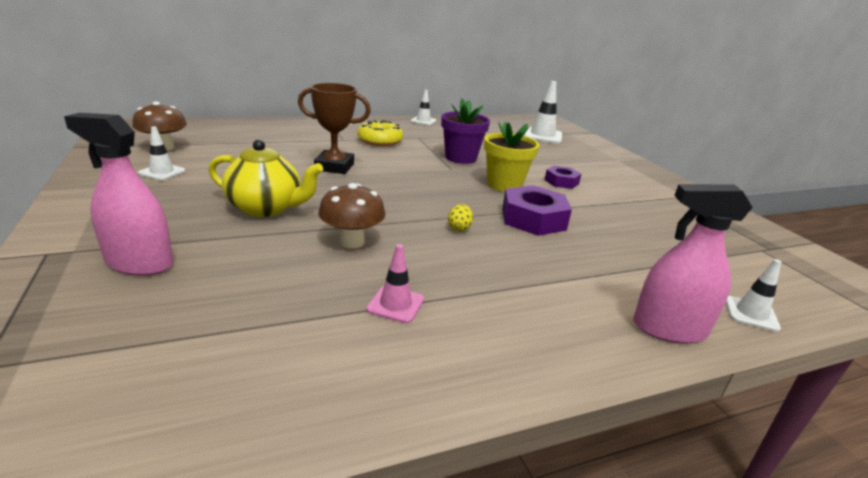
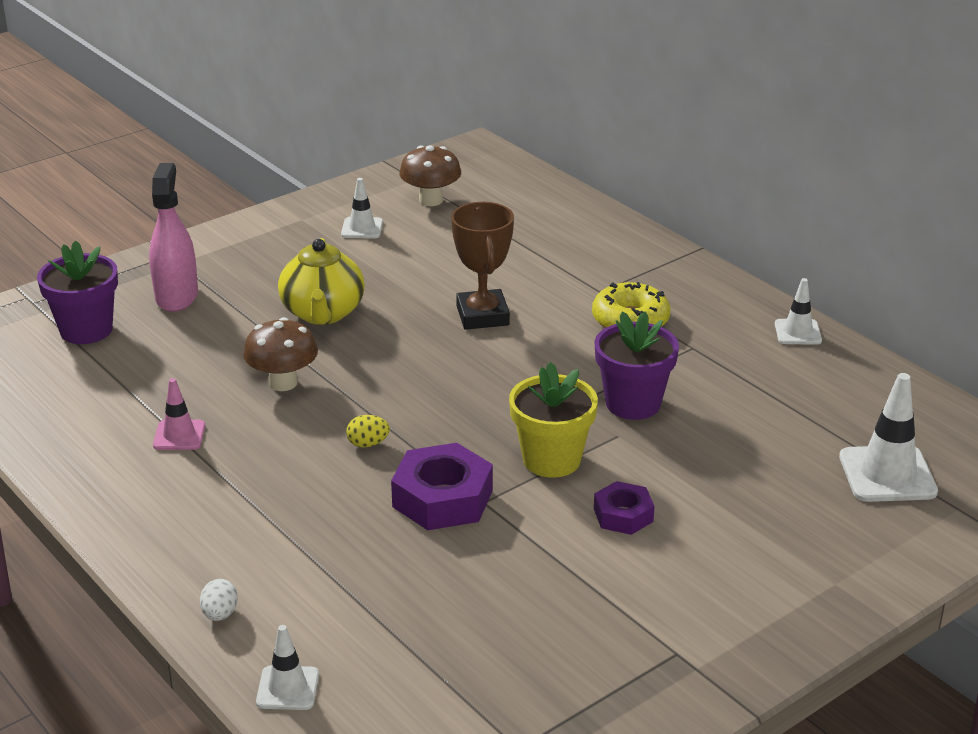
camera: 75 degrees right, 5 degrees up
pink spray bottle [633,184,753,344] -> white egg [200,579,238,621]
none -> purple flower pot [37,241,118,344]

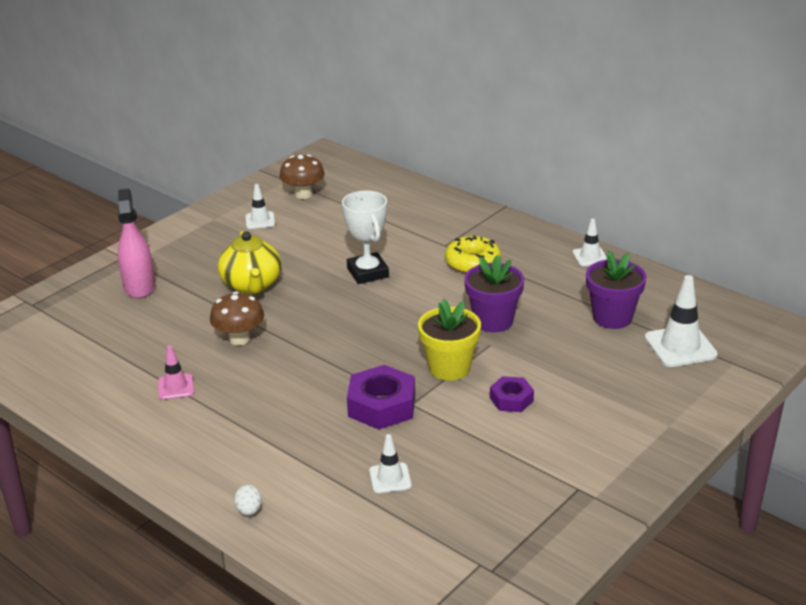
camera: 10 degrees left, 0 degrees up
purple flower pot [37,241,118,344] -> purple flower pot moved to [586,251,647,329]
white traffic cone [256,625,319,710] -> white traffic cone moved to [369,434,412,493]
yellow egg [346,415,390,448] -> none
brown trophy [451,202,514,330] -> white trophy [342,191,389,284]

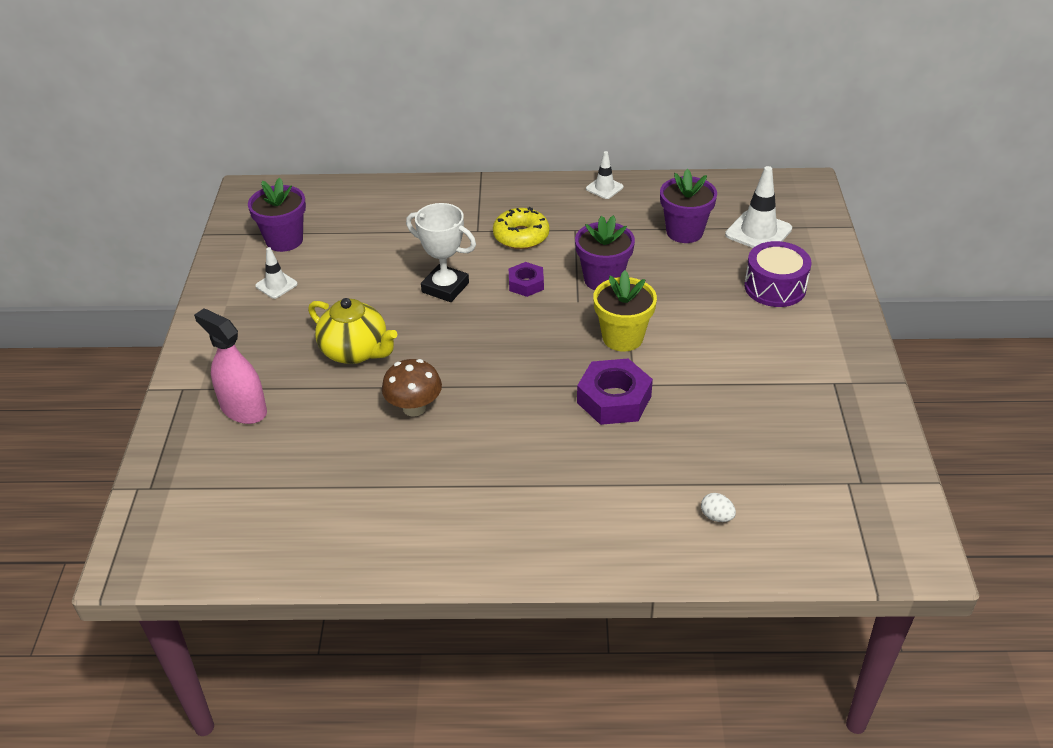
camera: 40 degrees left, 10 degrees up
pink traffic cone [158,346,194,400] -> none
white egg [234,485,262,516] -> white egg moved to [701,493,736,522]
brown mushroom [279,154,325,199] -> purple flower pot [248,177,306,252]
white traffic cone [369,434,412,493] -> none
purple nut [490,376,534,412] -> purple nut moved to [509,262,544,297]
none -> purple drum [744,241,812,307]

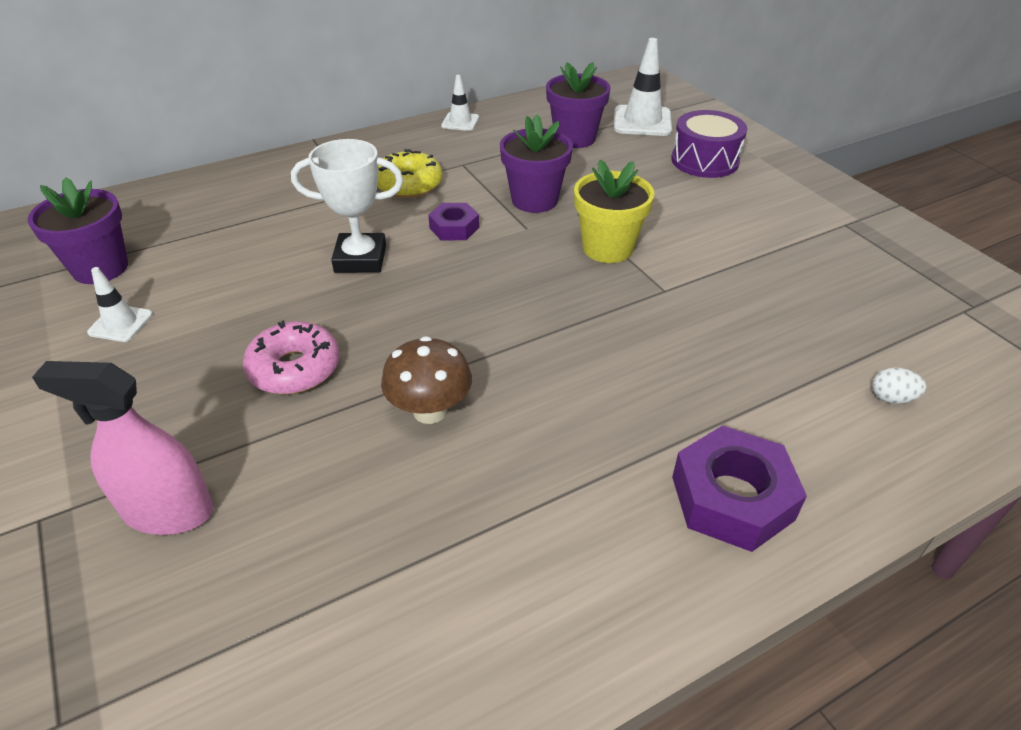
camera: 30 degrees left, 0 degrees up
yellow teapot [308,298,398,364] -> pink donut [243,320,340,394]
purple nut [577,358,653,425] -> purple nut moved to [672,425,807,552]

